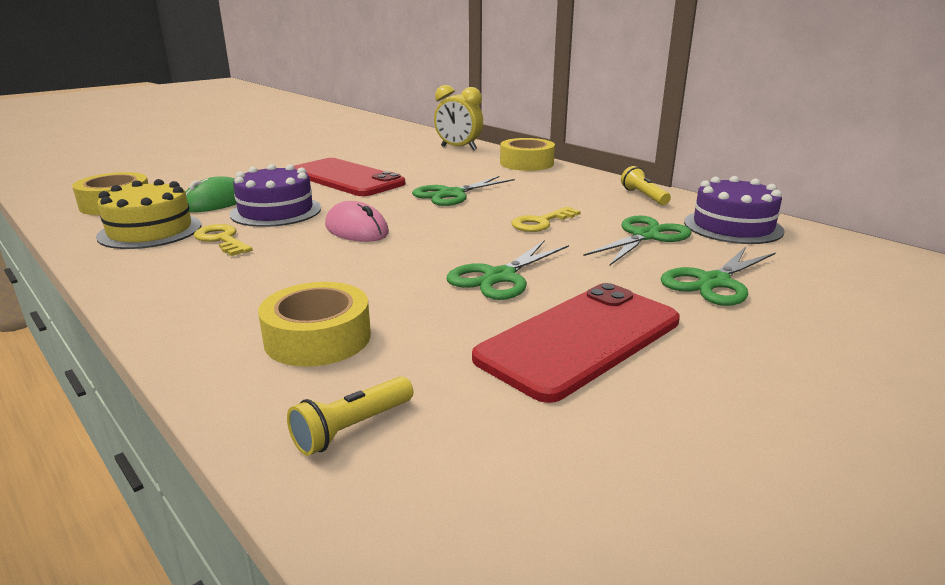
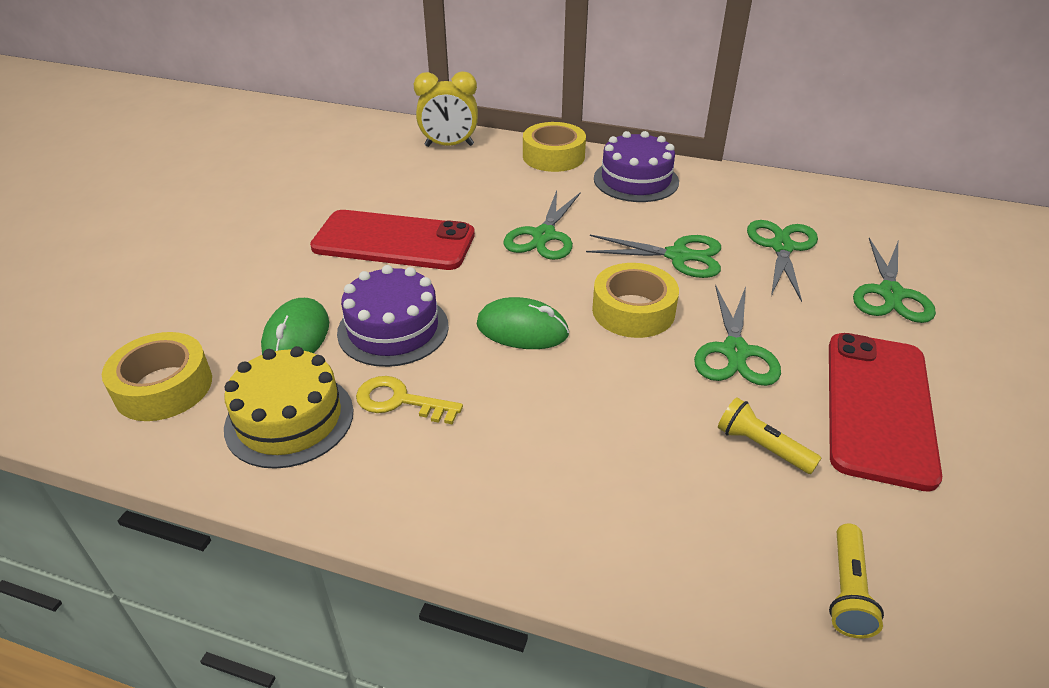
camera: 30 degrees left, 15 degrees up
yellow tape [258,282,371,367] -> yellow tape moved to [592,263,679,338]
pink mouse [325,201,389,242] -> green mouse [477,297,569,349]
yellow key [511,207,581,232] -> green scissors [586,235,721,278]
yellow flashlight [621,166,671,205] -> yellow flashlight moved to [718,398,821,474]
purple cake [684,176,785,244] -> purple cake moved to [594,131,679,202]

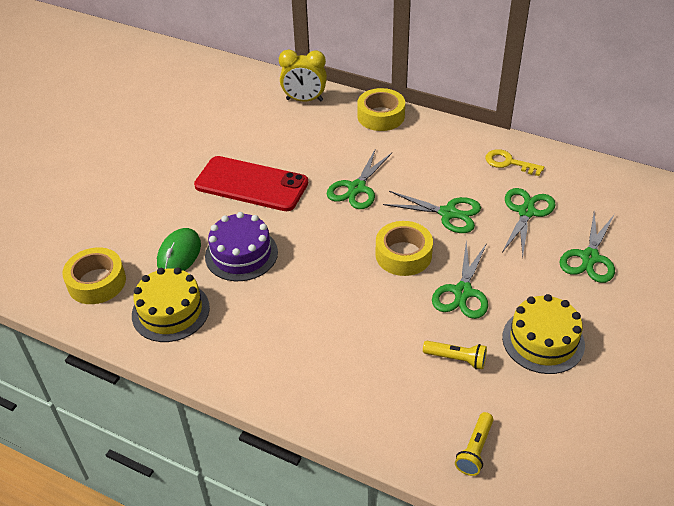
camera: 10 degrees right, 5 degrees up
yellow key [356,376,463,424] -> yellow key moved to [485,149,544,176]
green mouse [477,297,569,349] -> none
purple cake [594,131,679,202] -> none
yellow flashlight [718,398,821,474] -> yellow flashlight turned 150 degrees clockwise [423,341,487,370]
red phone [829,333,942,492] -> yellow cake [502,294,585,374]

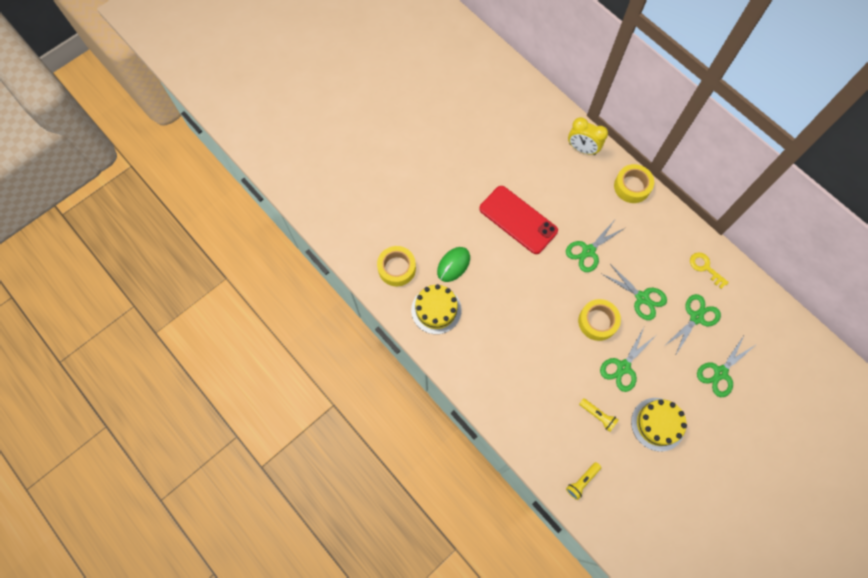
camera: 20 degrees right, 25 degrees up
purple cake [205,212,278,281] -> none

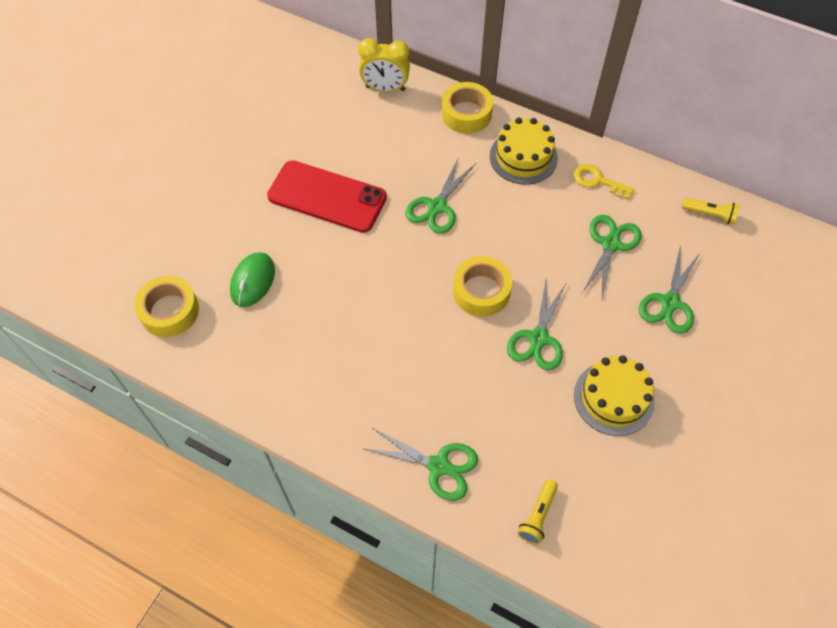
camera: 20 degrees left, 10 degrees down
yellow cake [411,284,461,334] -> yellow cake moved to [490,118,558,185]
yellow flashlight [579,398,619,432] -> yellow flashlight moved to [682,198,740,224]
green scissors [602,263,667,320] -> green scissors moved to [362,428,478,501]

